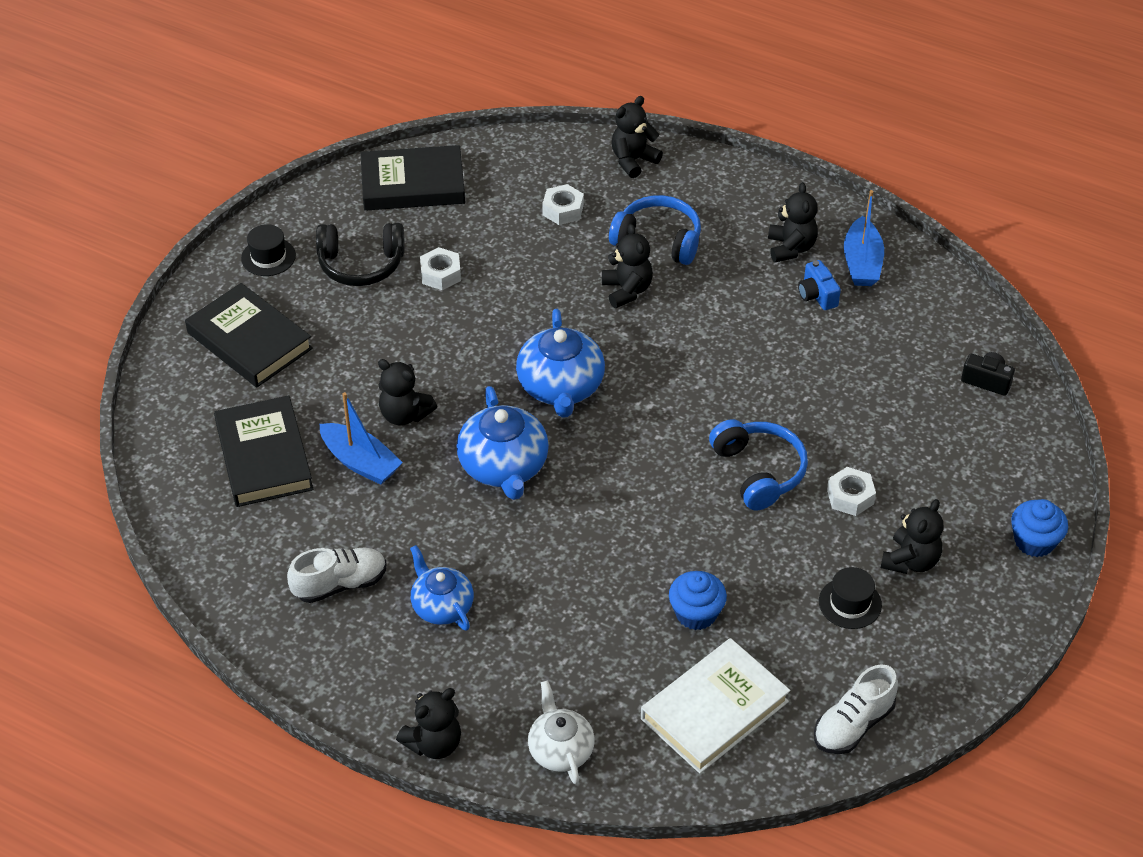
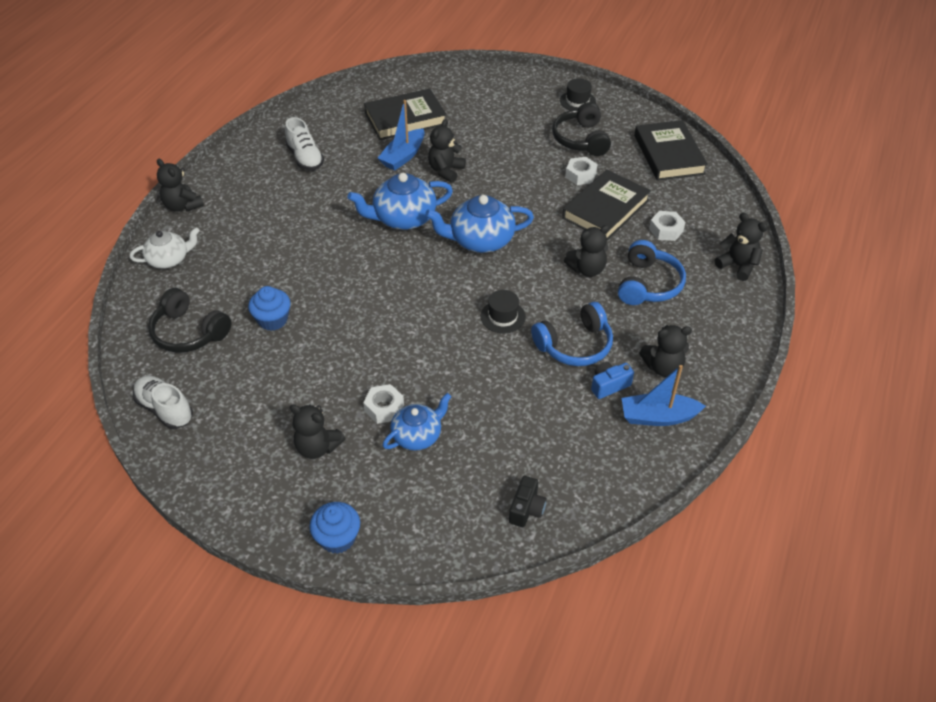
camera: 85 degrees right, 0 degrees up
black book [185,283,313,387] -> black book moved to [562,170,651,241]
blue teapot [410,545,474,631] -> blue teapot moved to [383,393,452,451]
white book [641,638,790,774] -> black headphones [148,288,232,353]
blue headphones [709,419,808,510] -> blue headphones moved to [531,302,613,366]
black hat [819,567,882,629] -> black hat moved to [481,290,526,334]

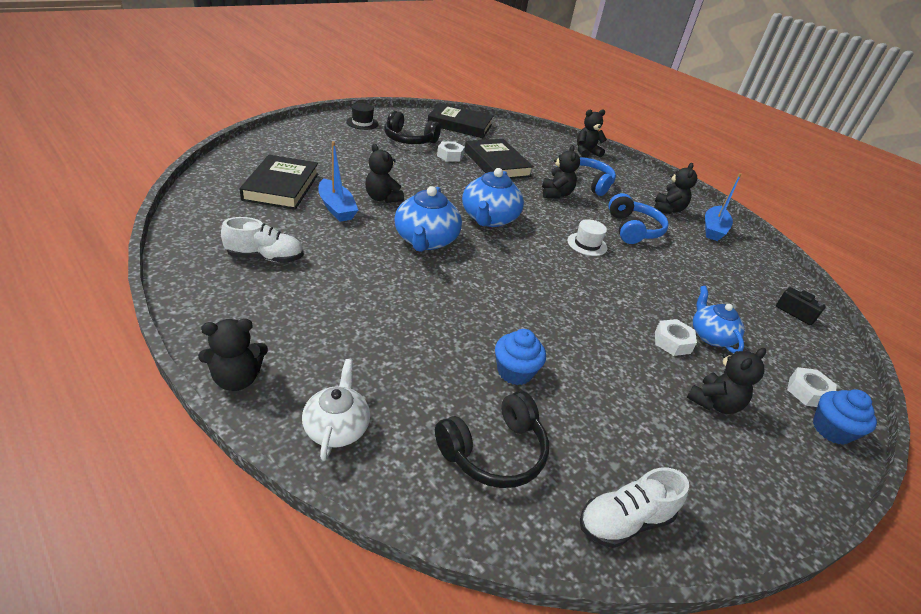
camera: 70 degrees left, 10 degrees down
black hat [481,290,526,334] -> white hat [567,219,607,256]
blue camera [591,362,634,399] -> none
white nut [649,211,685,241] -> white nut moved to [787,367,837,407]

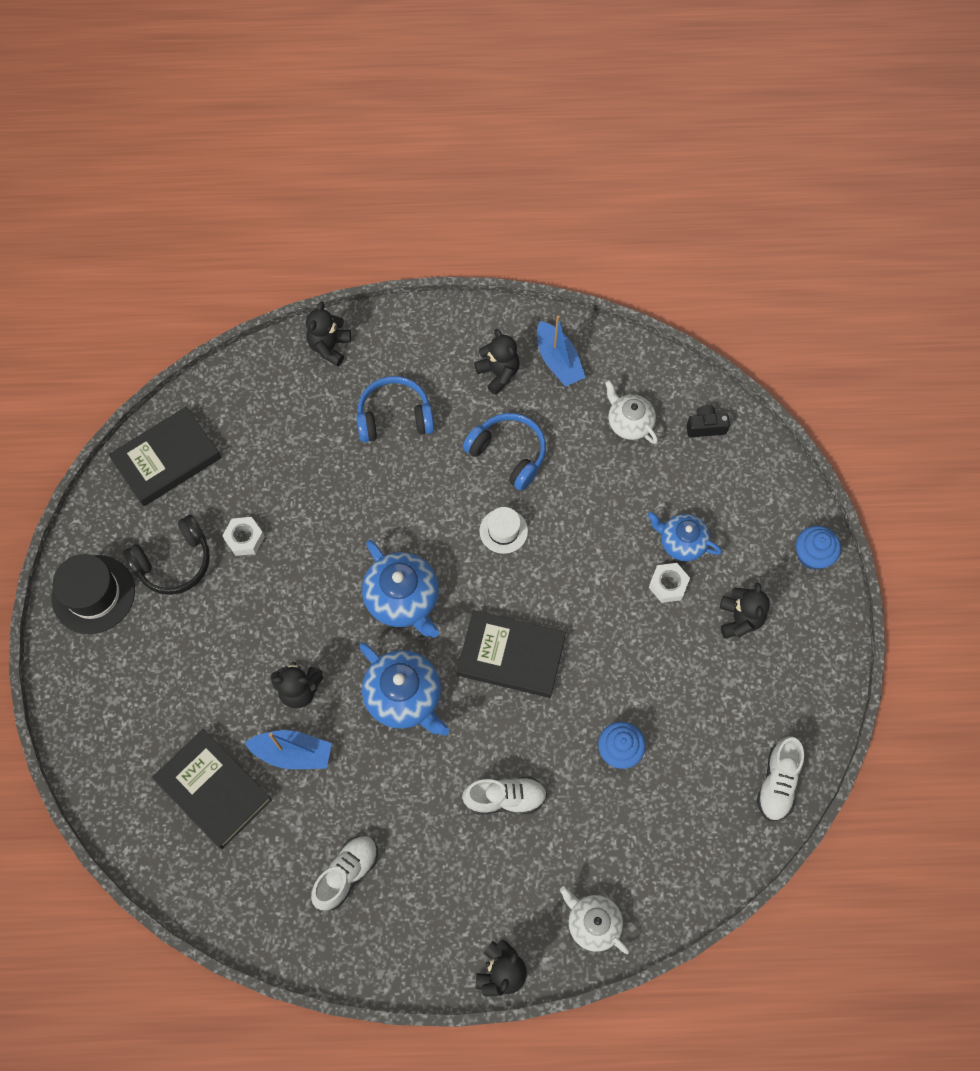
camera: 45 degrees left, 30 degrees up
black hat [346,103,379,130] -> black hat [52,554,135,634], size x1.68
black headphones [435,391,549,488] -> none
black book [464,139,534,179] -> black book moved to [457,610,566,698]
black teddy bear [542,145,580,199] -> none
white nut [787,367,837,407] -> none
none -> white shoe [462,777,547,815]
none -> white teapot [605,380,658,444]

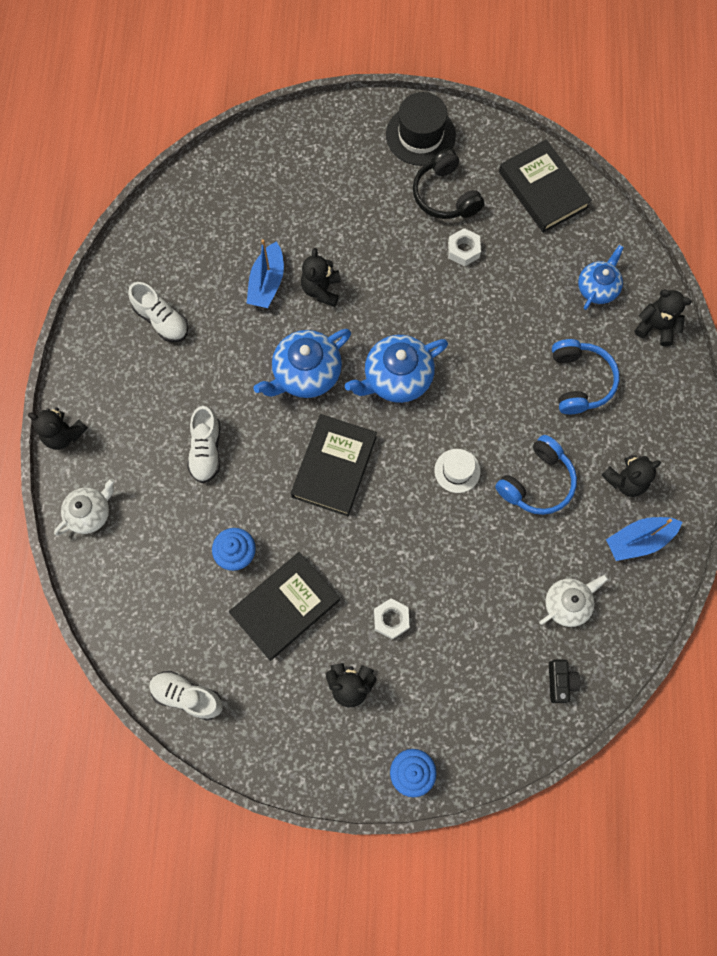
camera: 95 degrees right, 5 degrees up
black book [152,729,272,849] -> black book moved to [229,552,340,661]
blue teapot [647,512,722,561] -> blue teapot moved to [578,245,624,310]

